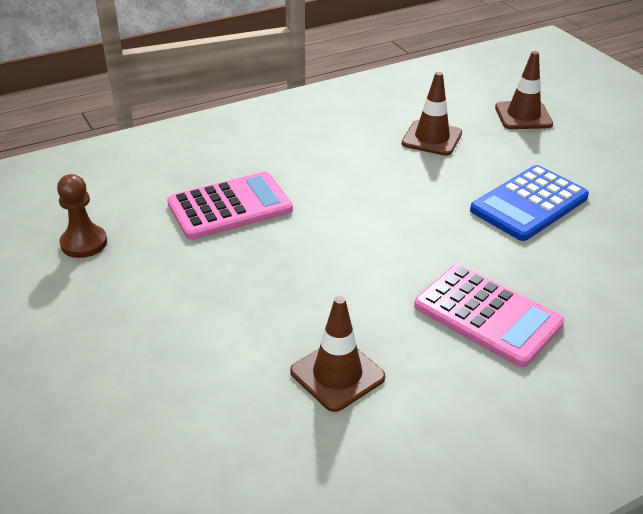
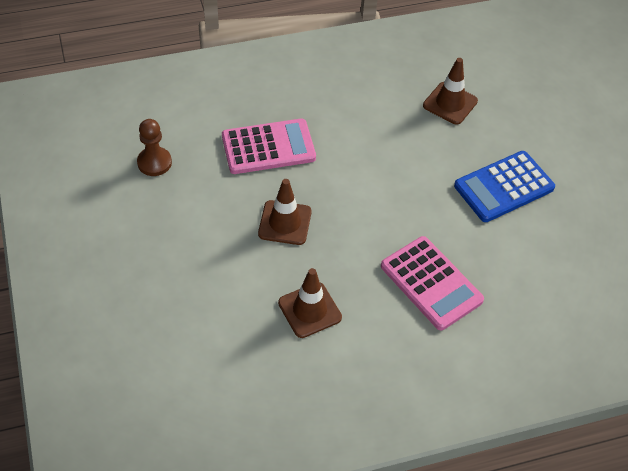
camera: 10 degrees right, 15 degrees up
brown traffic cone [495,51,553,129] -> brown traffic cone moved to [258,179,312,245]

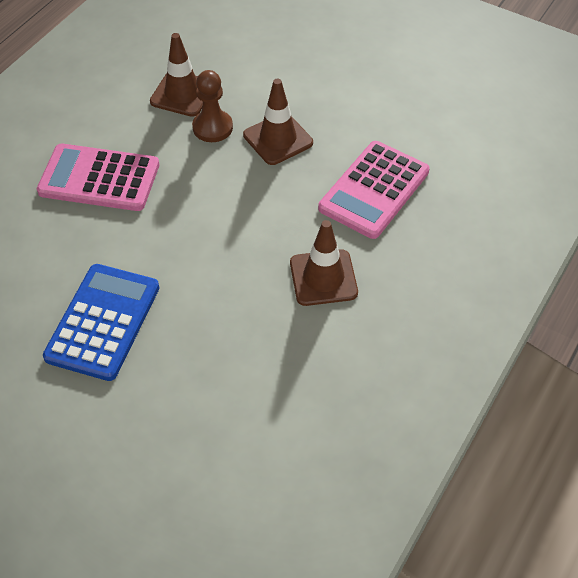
camera: 140 degrees right, 0 degrees up
brown pawn [137,119,172,176] -> brown pawn moved to [192,70,233,142]
brown traffic cone [423,58,478,125] -> brown traffic cone moved to [290,220,358,306]

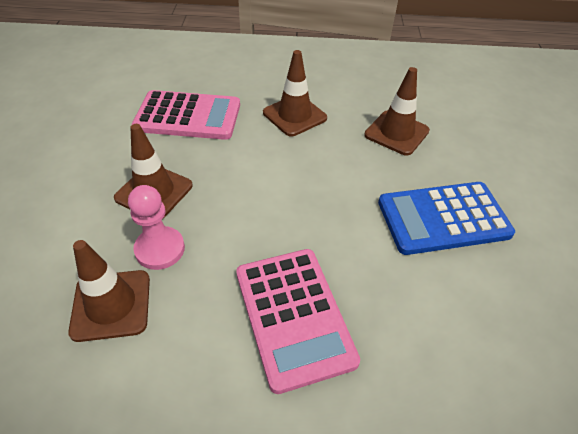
camera: 120 degrees left, 5 degrees down
brown pawn [192,70,233,142] -> pink pawn [128,185,185,270]
none -> brown traffic cone [364,67,430,155]

